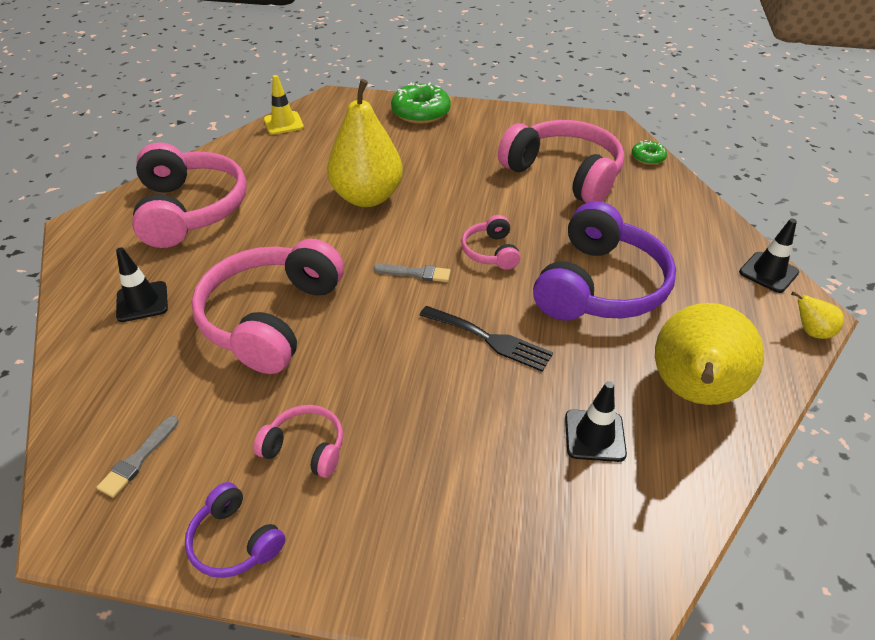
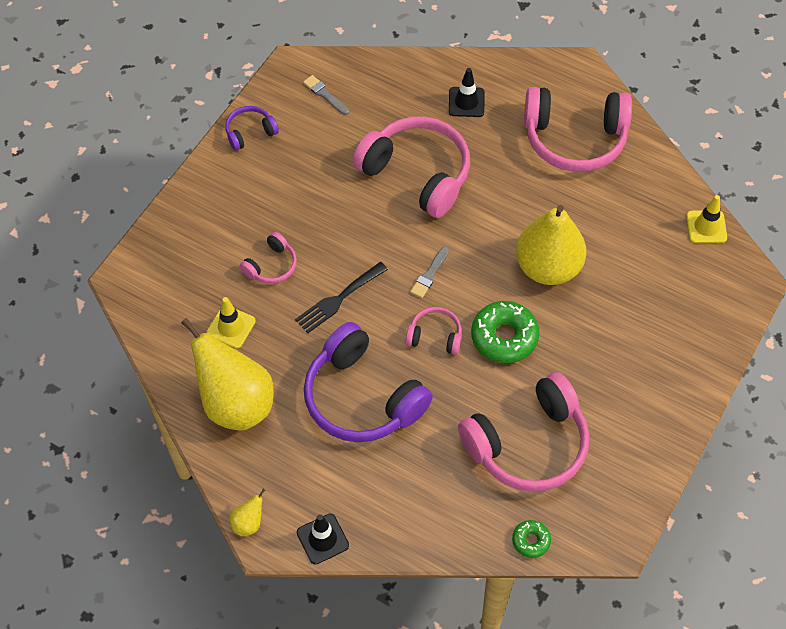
camera: 110 degrees right, 15 degrees up
pink headphones [254,405,343,478] -> pink headphones moved to [240,232,297,284]
green donut [391,82,451,124] -> green donut moved to [471,301,540,363]
black traffic cone [565,381,627,462] -> yellow traffic cone [207,297,256,349]

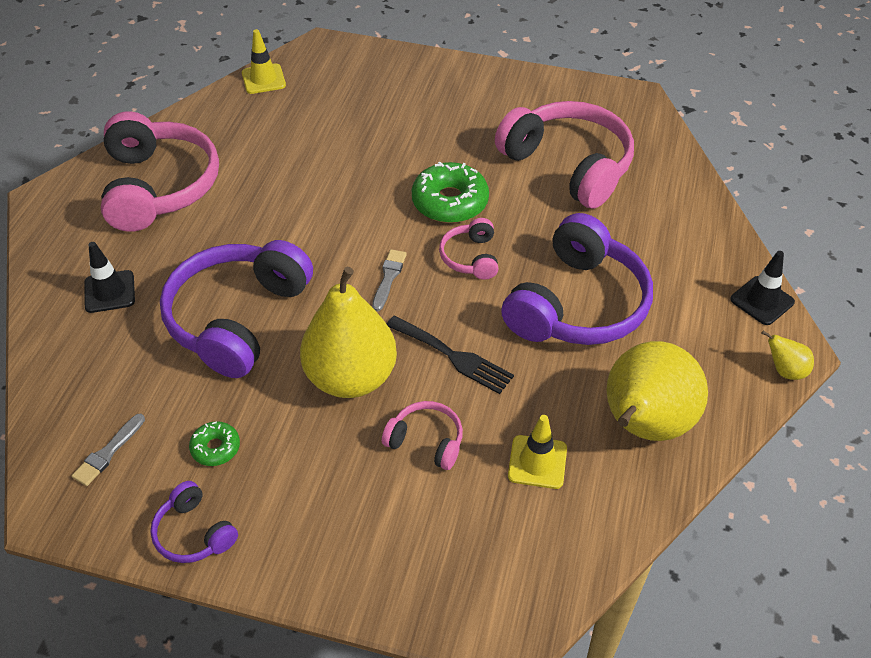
camera: 105 degrees left, 10 degrees down
pink headphones [353,116,470,218] -> purple headphones [160,240,313,378]
grey brush [410,246,449,298] -> grey brush turned 90 degrees counterclockwise [372,249,407,311]
green donut [512,520,551,558] -> green donut moved to [189,421,240,466]
yellow pear [516,205,586,285] -> yellow pear moved to [300,267,397,398]

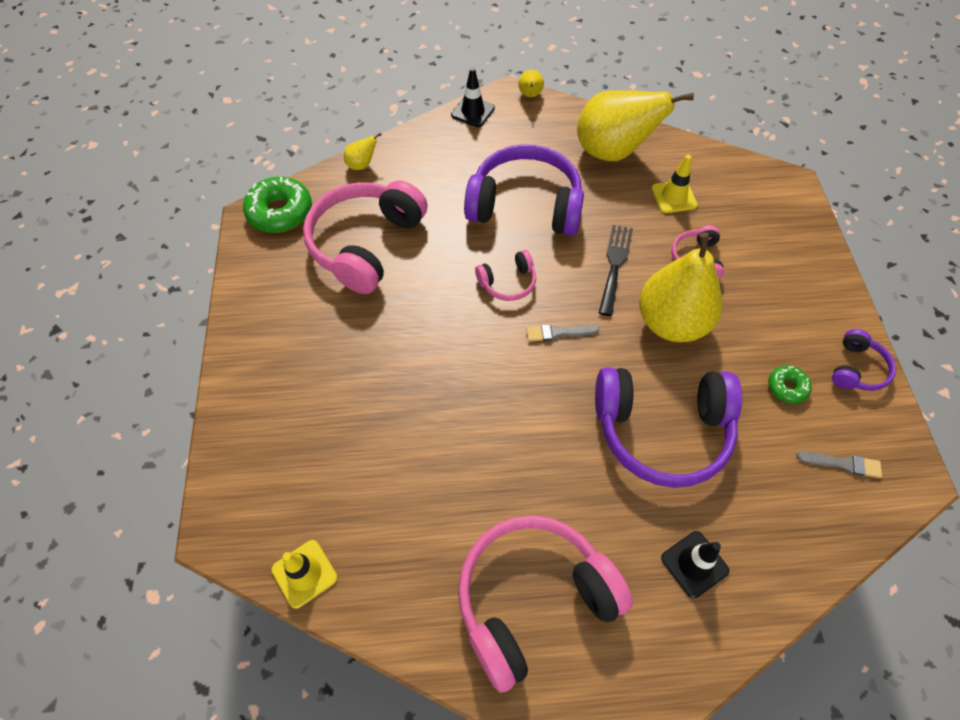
camera: 110 degrees left, 10 degrees up
green donut [412,162,489,223] -> green donut moved to [243,177,312,233]
none -> yellow pear [344,133,382,170]

